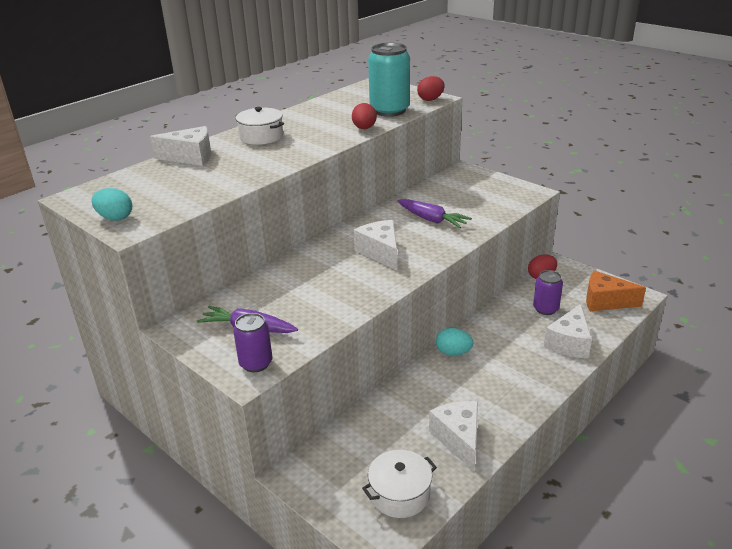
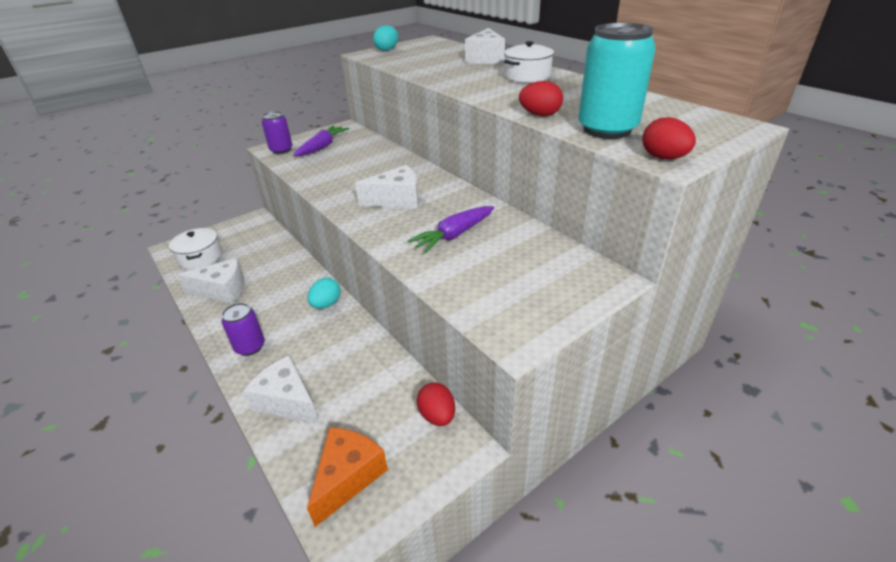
camera: 100 degrees right, 5 degrees up
purple can [533,270,563,315] -> purple can moved to [221,303,265,356]

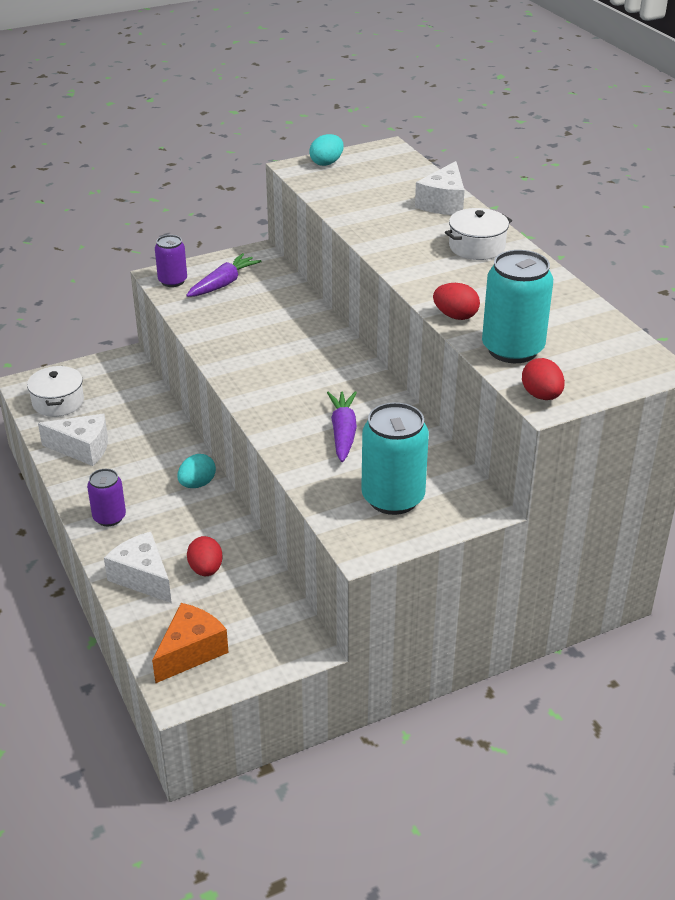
camera: 10 degrees right, 0 degrees up
white cheese [355,165,419,208] -> none
purple carrot [407,206,494,253] -> purple carrot turned 120 degrees clockwise [327,391,357,462]
red egg [417,382,455,426] -> red egg moved to [187,536,223,576]
none -> turquoise can [361,402,429,515]

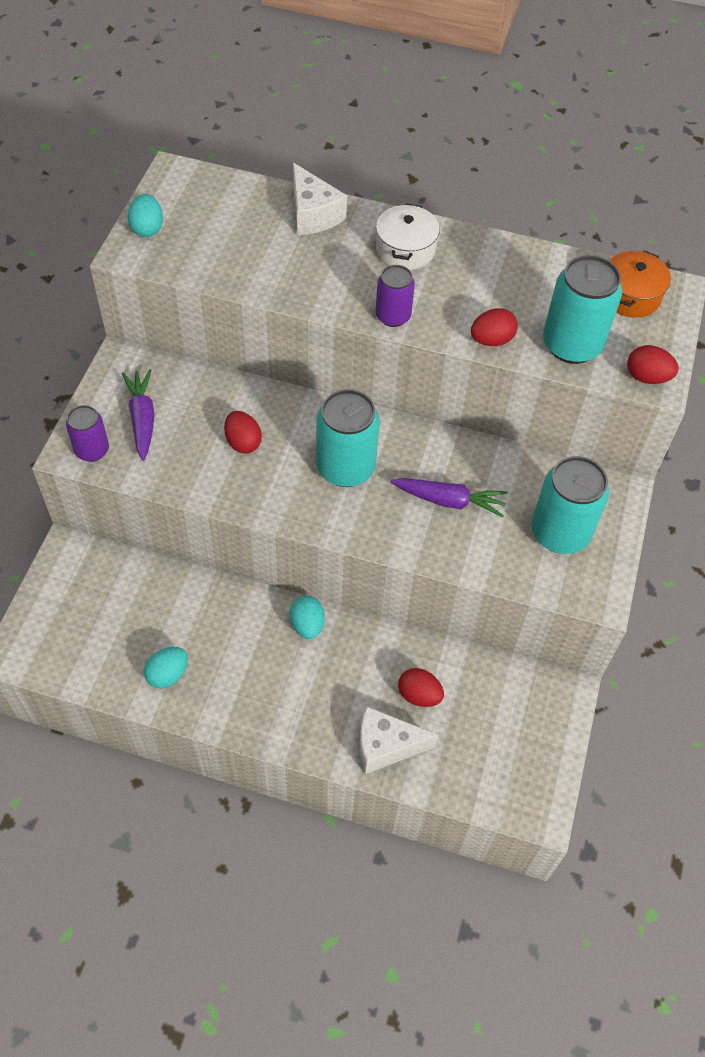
camera: 50 degrees left, 20 degrees up
white pot [27,366,84,417] -> none
white cheese [38,414,108,466] -> turquoise egg [144,647,188,688]
purple can [87,469,126,526] -> purple can moved to [376,265,415,327]
orange cheese [152,603,229,684] -> none
purple carrot [327,391,357,462] -> purple carrot turned 150 degrees clockwise [391,478,508,517]
none -> red egg [224,411,262,454]
none -> turquoise can [316,389,380,487]
none -> orange pot [610,251,671,318]

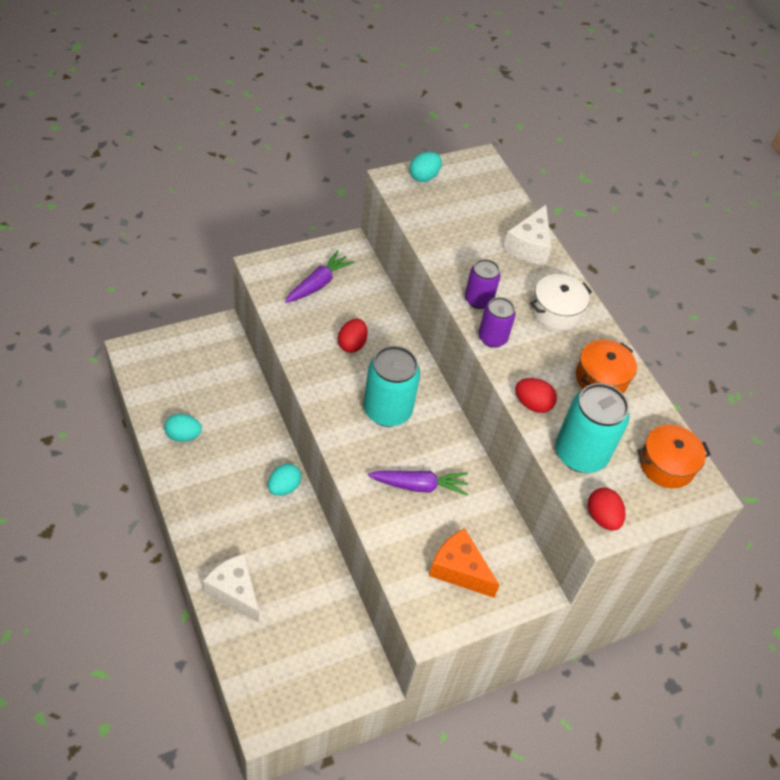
camera: 45 degrees right, 5 degrees down
purple can [66,405,109,462] -> purple can moved to [465,259,501,309]
purple carrot [391,478,508,517] -> purple carrot turned 60 degrees counterclockwise [368,471,468,496]
red egg [398,668,444,707] -> none
turquoise can [531,456,609,554] -> orange cheese [429,528,500,598]
none -> orange pot [576,340,637,393]

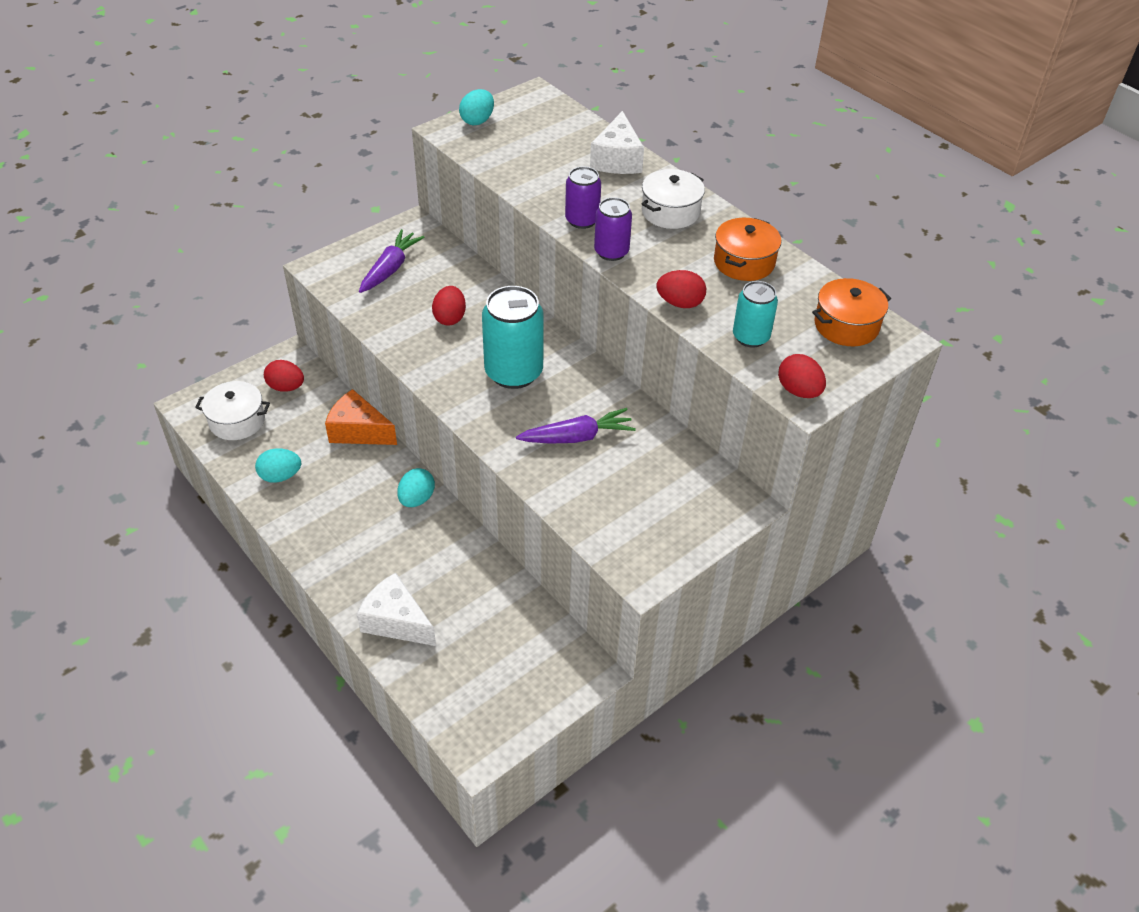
camera: 10 degrees left, 5 degrees down
orange cheese [429,528,500,598] -> orange cheese moved to [325,389,397,445]
turquoise can [555,383,629,473] -> turquoise can [733,281,778,348], size x0.59
none -> white pot [195,381,270,440]
none -> red egg [264,360,304,391]

